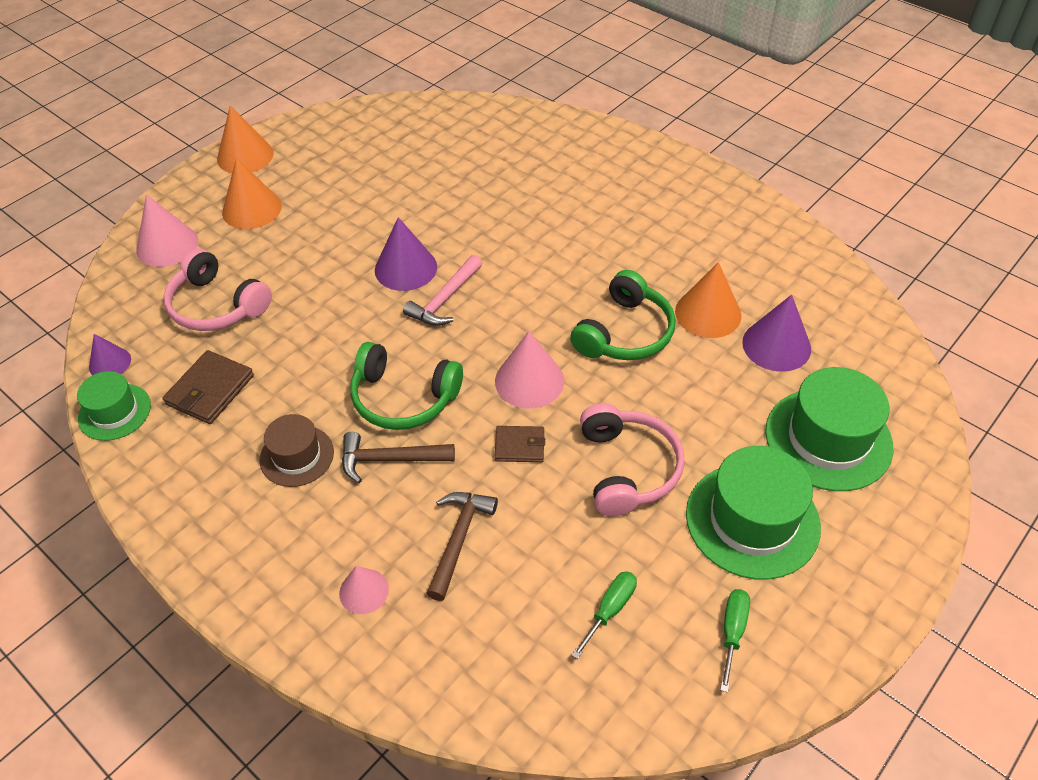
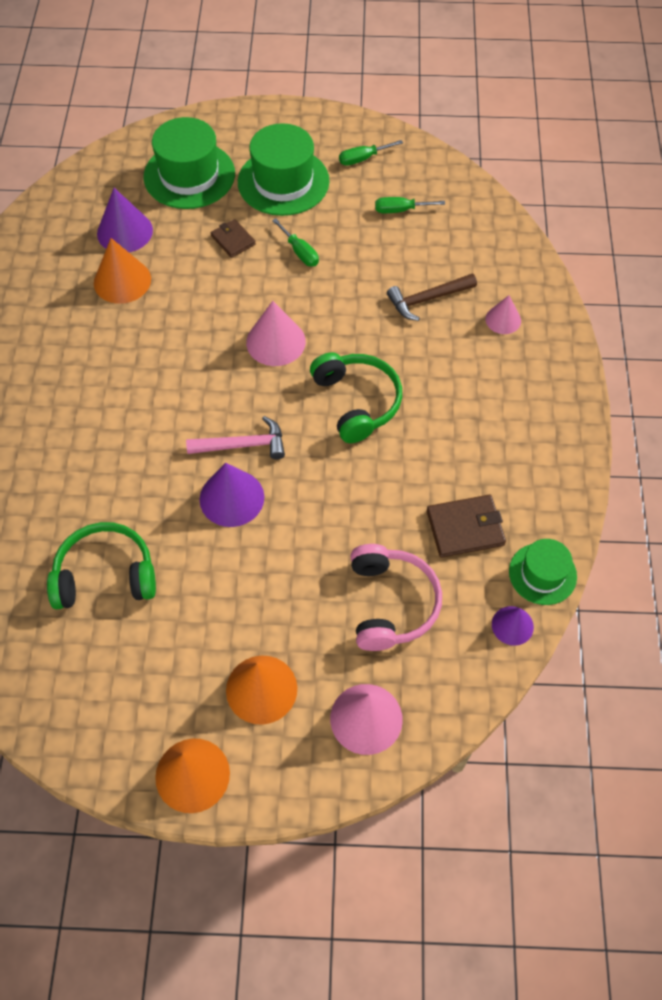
camera: 130 degrees left, 10 degrees up
brown hat [259,414,334,487] -> none
brown hammer [342,432,455,483] -> none
brown wallet [494,426,545,462] -> brown wallet moved to [211,219,256,258]
green headphones [570,270,676,360] -> green headphones moved to [47,522,156,609]
pink headphones [580,403,685,516] -> green screwdriver [272,218,319,267]

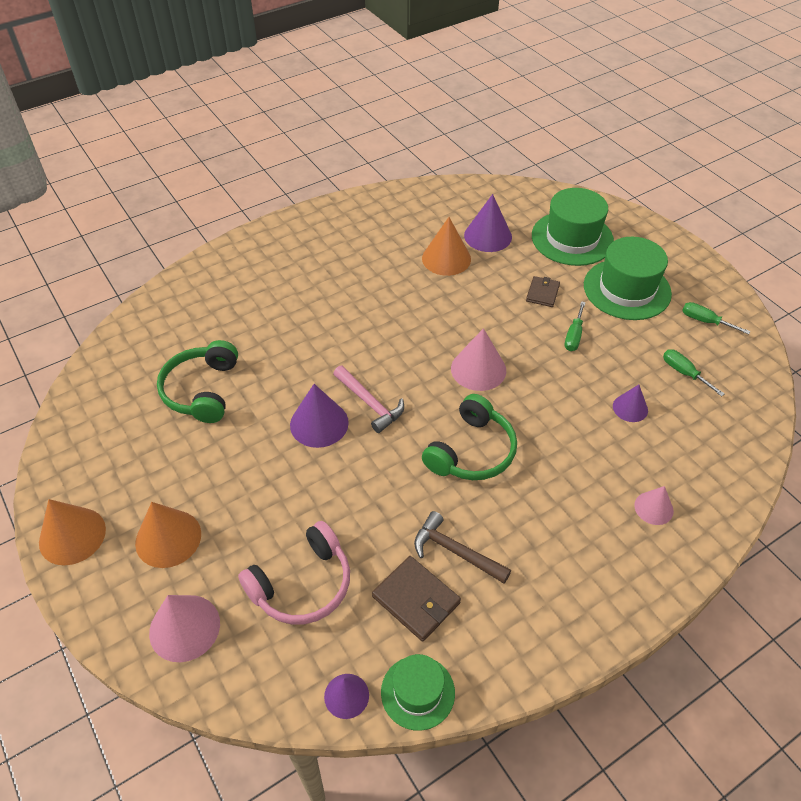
camera: 55 degrees right, 10 degrees down
green headphones [47,522,156,609] -> green headphones turned 135 degrees counterclockwise [157,340,238,423]
brown hammer [387,274,477,321] -> brown hammer moved to [414,511,511,583]
none -> purple cone [613,385,648,422]

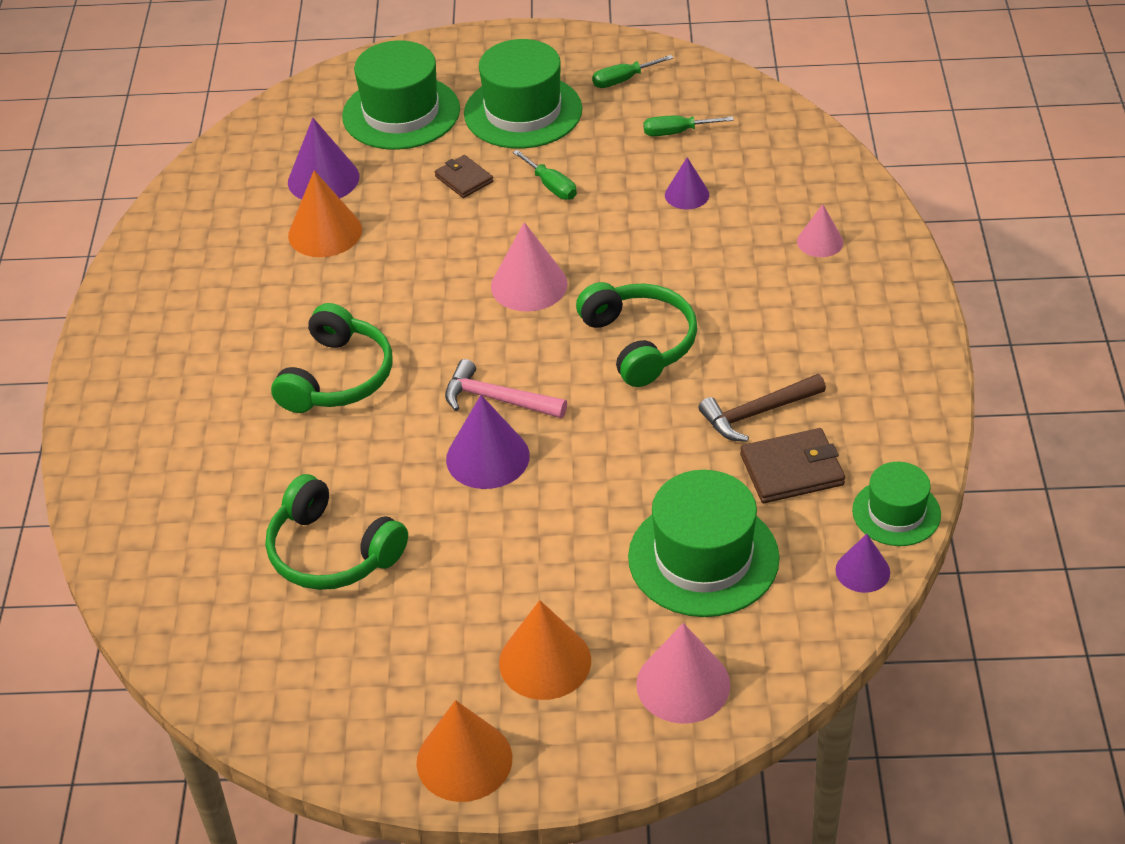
camera: 55 degrees left, 5 degrees down
pink headphones [238,521,350,624] -> green hat [628,470,780,617]
pink hammer [333,366,404,433] -> pink hammer turned 150 degrees counterclockwise [445,359,567,418]
none -> green headphones [271,303,393,413]

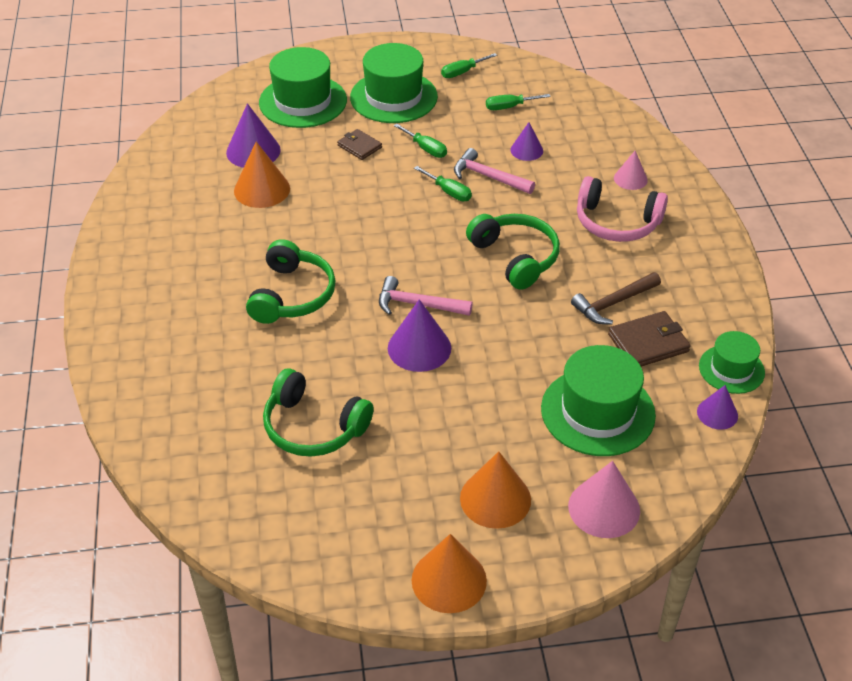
camera: 10 degrees left, 0 degrees up
pink cone [491,222,568,312] -> none
none -> green screwdriver [414,166,472,201]
none -> pink hammer [454,148,535,194]
none -> pink headphones [577,176,668,242]

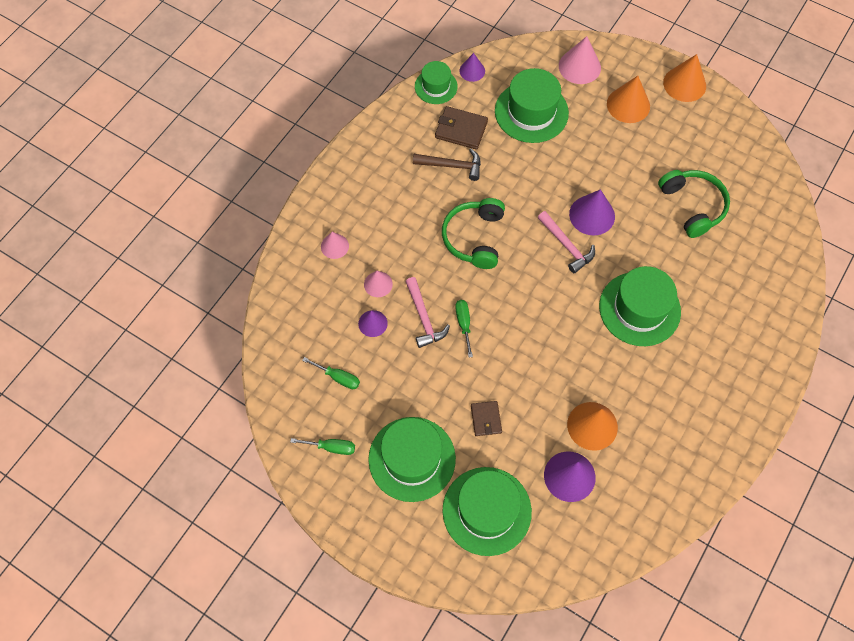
camera: 140 degrees left, 20 degrees up
green headphones [246,239,336,324] -> green hat [599,266,681,346]
green screwdriver [394,124,447,158] -> none
pink headphones [577,176,668,242] -> none
none -> pink cone [364,271,393,297]

